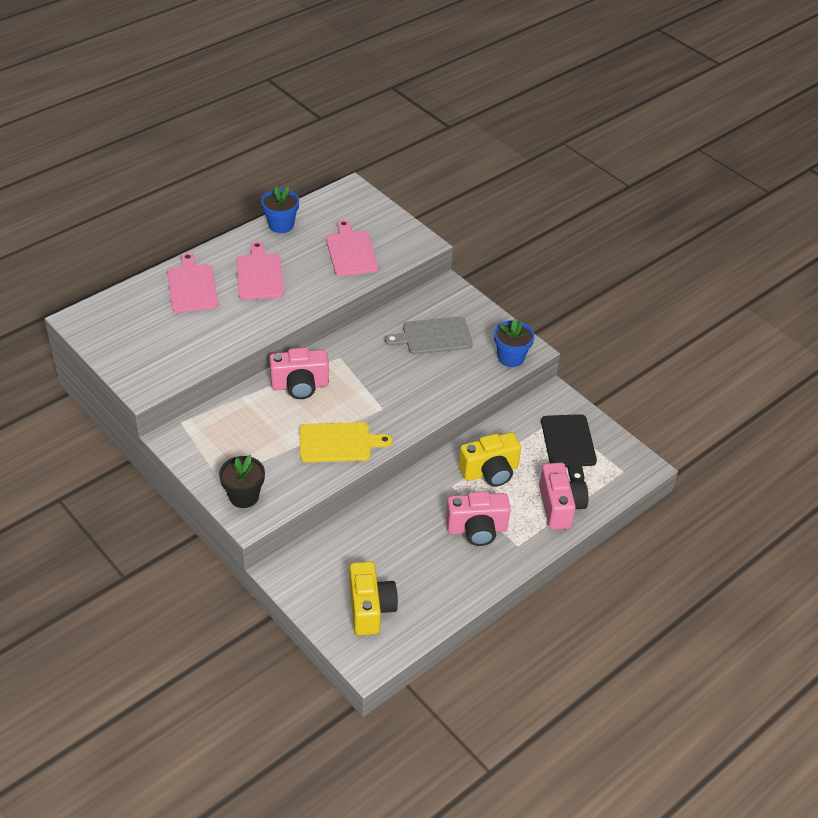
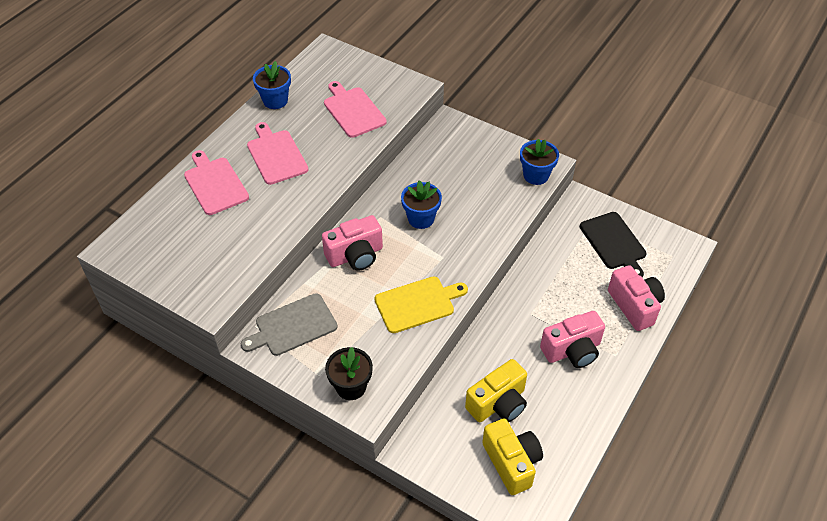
camera: 15 degrees left, 5 degrees up
grey cutting board [385,316,473,354] -> grey cutting board moved to [241,293,337,356]
yellow camera [458,432,521,487] -> yellow camera moved to [465,359,527,422]
none -> blue flower pot [401,180,442,229]

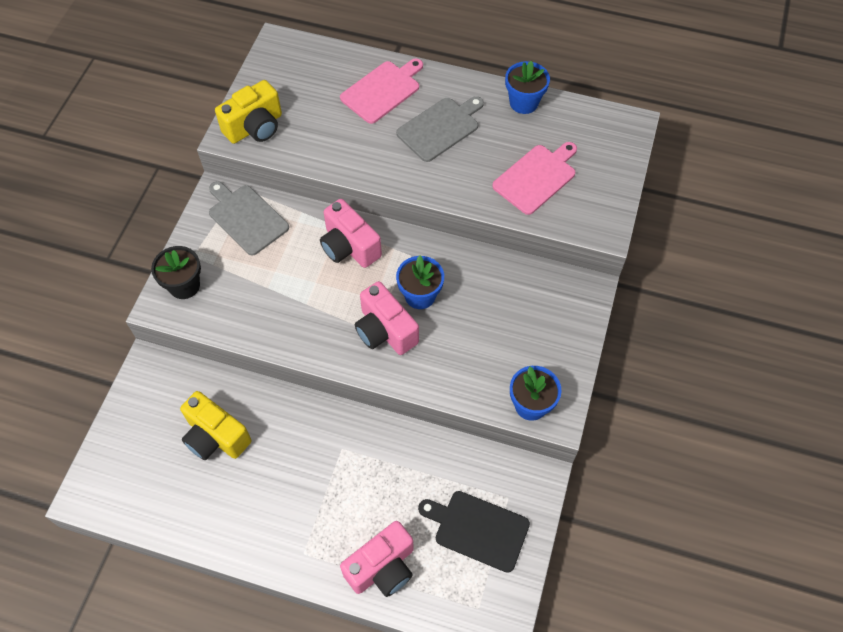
camera: 75 degrees right, 10 degrees up
pink cutting board [247,122,308,185] -> grey cutting board [396,96,484,162]
yellow cutting board [374,276,468,333] -> none
yellow camera [482,418,543,495] -> yellow camera moved to [215,80,282,144]
pink camera [540,311,605,368] -> pink camera moved to [355,281,419,355]
black cutting board [580,212,646,277] -> black cutting board turned 60 degrees clockwise [418,491,530,573]

